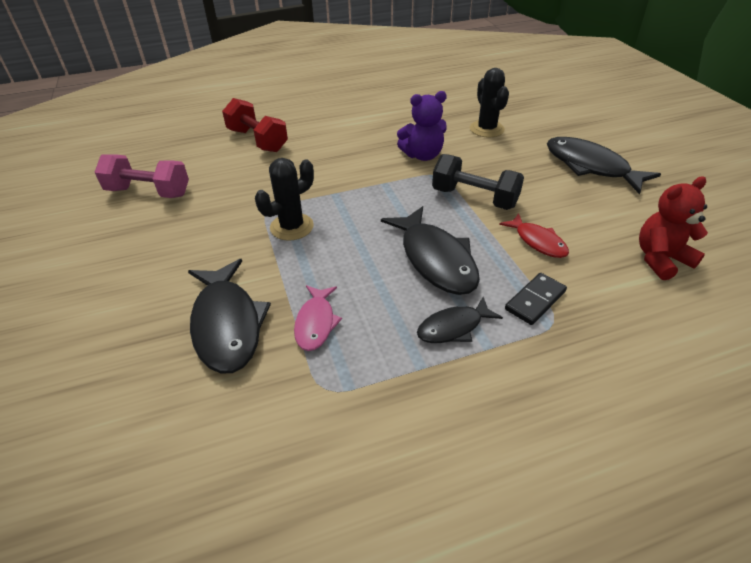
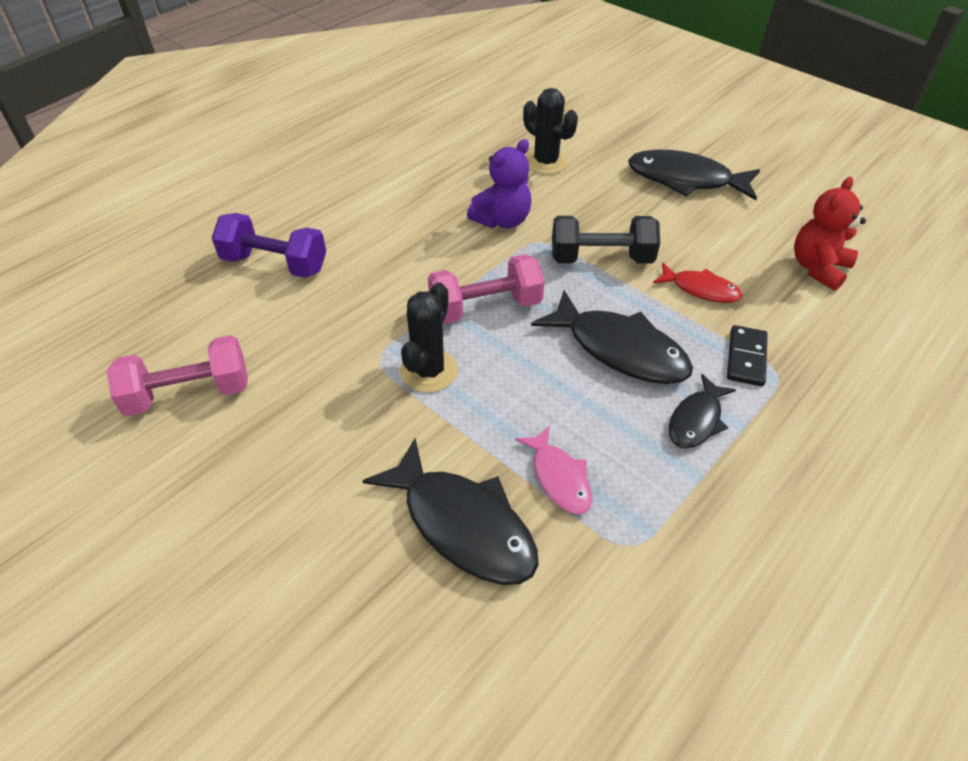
camera: 30 degrees left, 5 degrees up
red dumbbell [222,98,288,152] -> purple dumbbell [212,213,326,278]
none -> pink dumbbell [428,254,544,324]

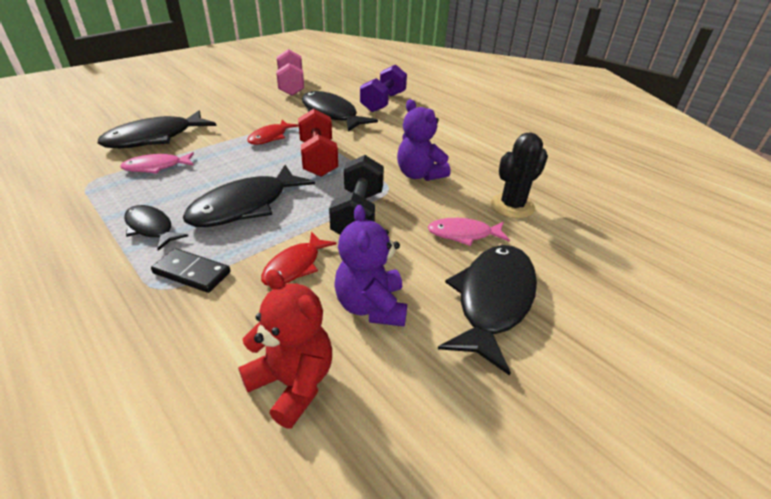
camera: 95 degrees right, 10 degrees down
black cactus [400,282,458,392] -> red fish [247,120,299,145]
pink dumbbell [428,254,544,324] -> red dumbbell [298,109,338,177]
none -> black fish [302,91,378,132]
none -> purple teddy bear [334,205,407,327]
none -> pink fish [428,218,510,246]

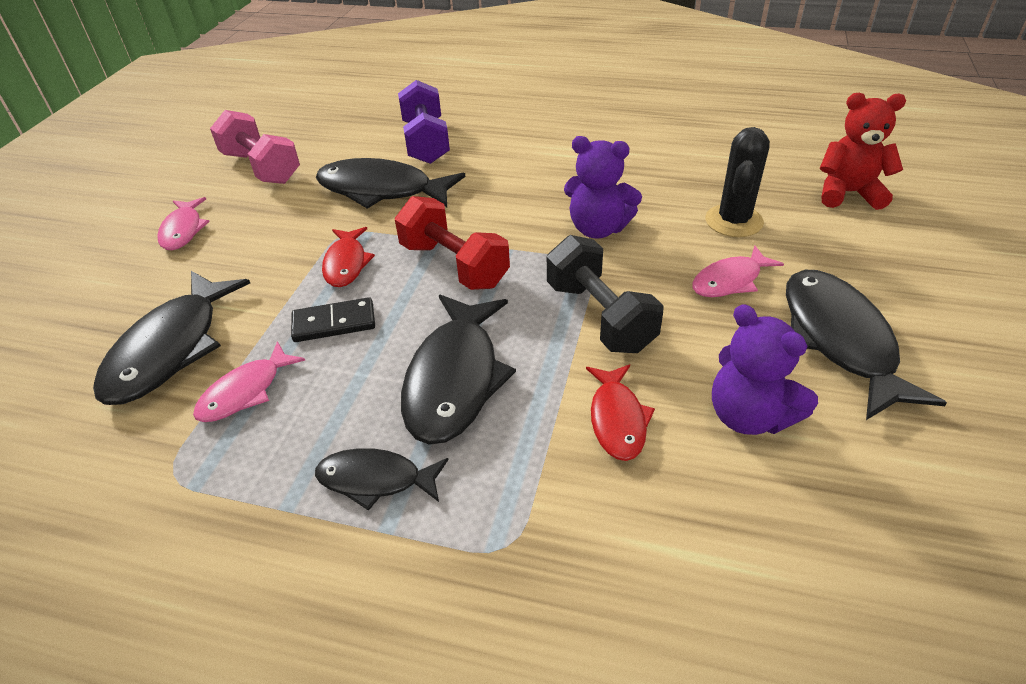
camera: 30 degrees left, 5 degrees up
black domino [151,248,231,293] -> black domino moved to [291,297,375,342]
red teddy bear [238,269,332,429] -> red teddy bear moved to [820,93,906,210]
none -> pink fish [157,197,210,250]

